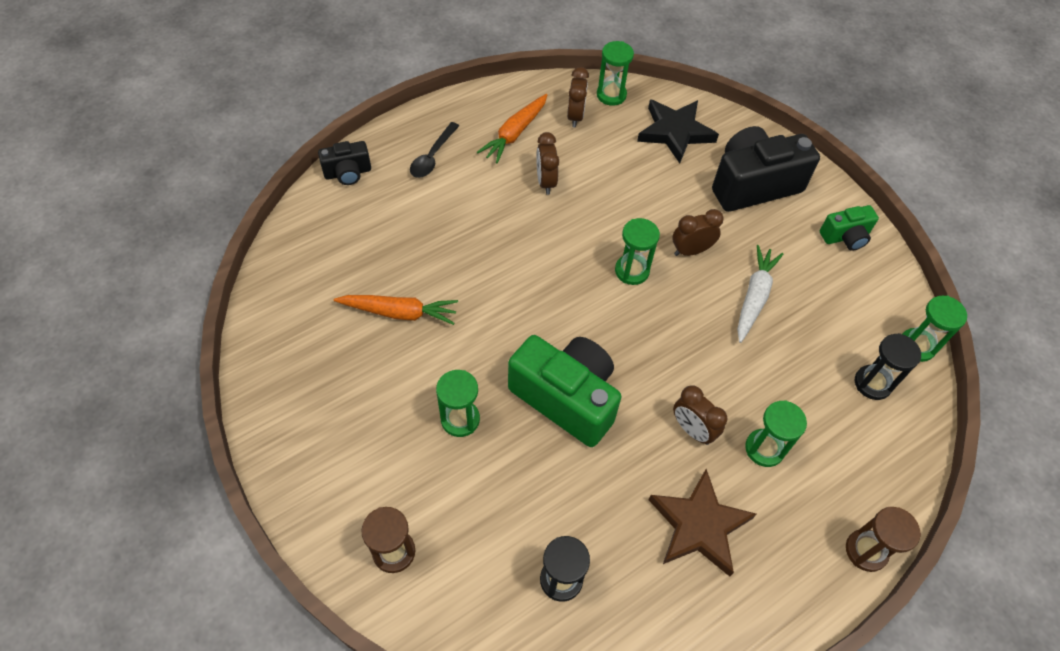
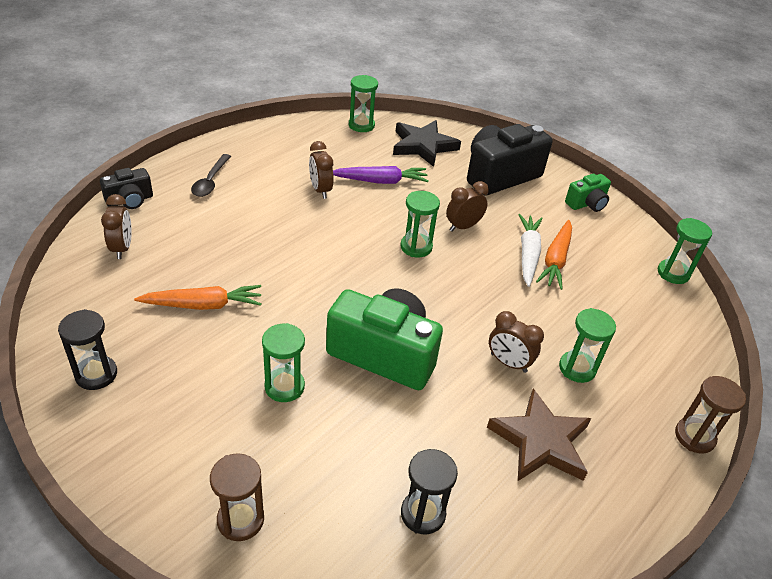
camera: 15 degrees left, 15 degrees down
orange carrot [477,94,547,163] -> orange carrot moved to [536,220,572,290]
brown clock [567,67,589,128] -> brown clock moved to [101,194,132,259]
black hourglass [855,333,921,400] -> black hourglass moved to [58,309,117,390]
none -> purple carrot [333,166,429,184]

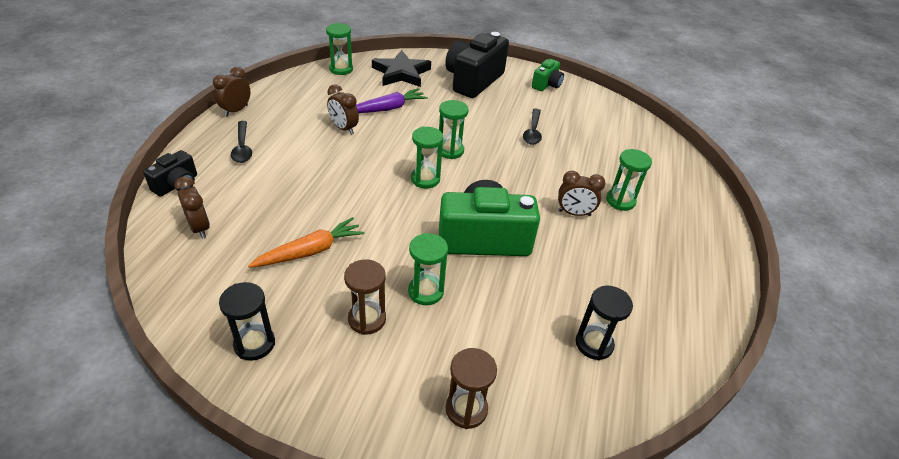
camera: 25 degrees left, 0 degrees up
brown clock [446,181,489,232] -> brown clock moved to [213,67,250,116]
brown star [487,389,591,481] -> none
white carrot [518,214,543,287] -> black spoon [523,108,542,145]
orange carrot [536,220,572,290] -> none
green hourglass [658,218,712,284] -> green hourglass moved to [411,127,443,188]
brown hourglass [675,376,746,453] -> brown hourglass moved to [344,259,386,335]

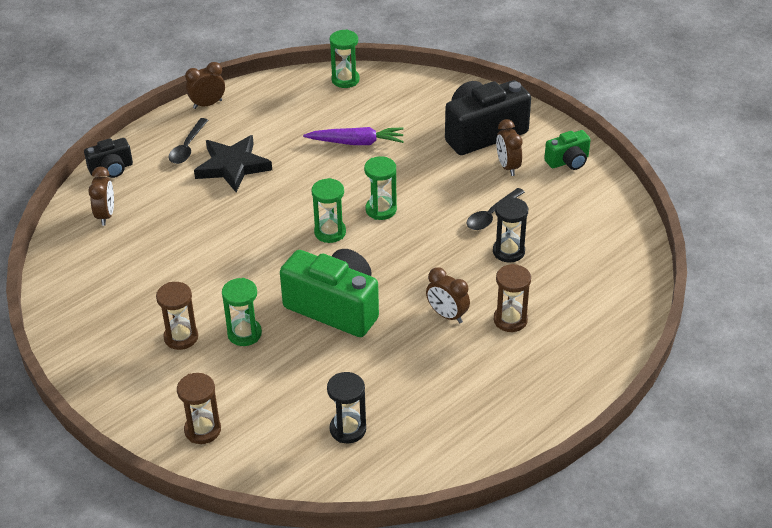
camera: 35 degrees right, 0 degrees up
black hourglass [219,282,275,361] -> black hourglass moved to [493,197,528,263]
orange carrot [248,217,365,268] -> none
brown clock [327,84,359,135] -> brown clock moved to [496,119,523,176]
black star [372,50,431,87] -> black star moved to [194,135,272,192]
green hourglass [606,149,652,211] -> brown hourglass [494,264,531,332]

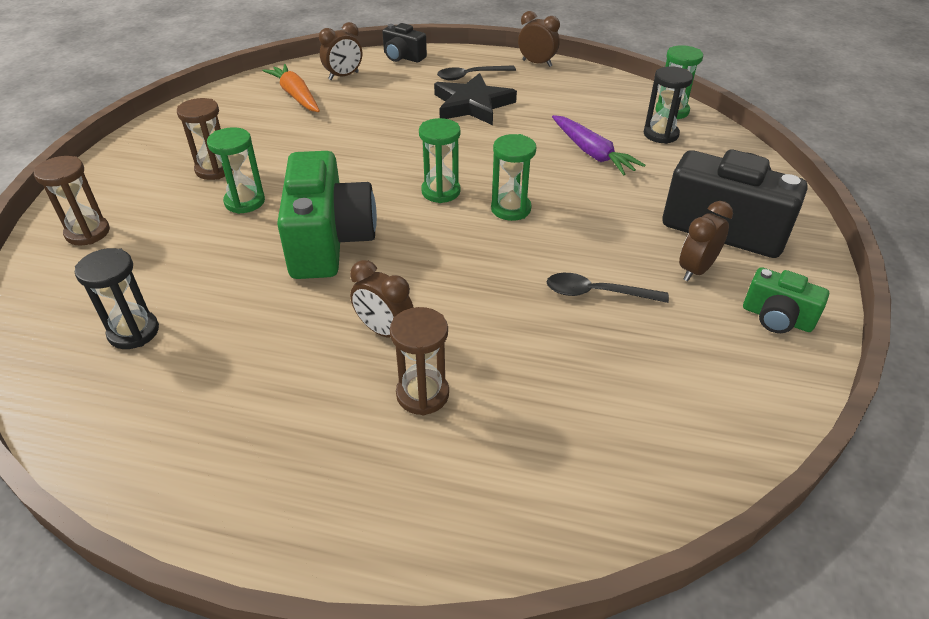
camera: 55 degrees right, 0 degrees up
brown clock [426,267,470,323] -> brown clock turned 60 degrees counterclockwise [350,260,414,338]
black hourglass [493,197,528,263] -> black hourglass moved to [644,66,693,144]
none -> orange carrot [263,64,320,112]

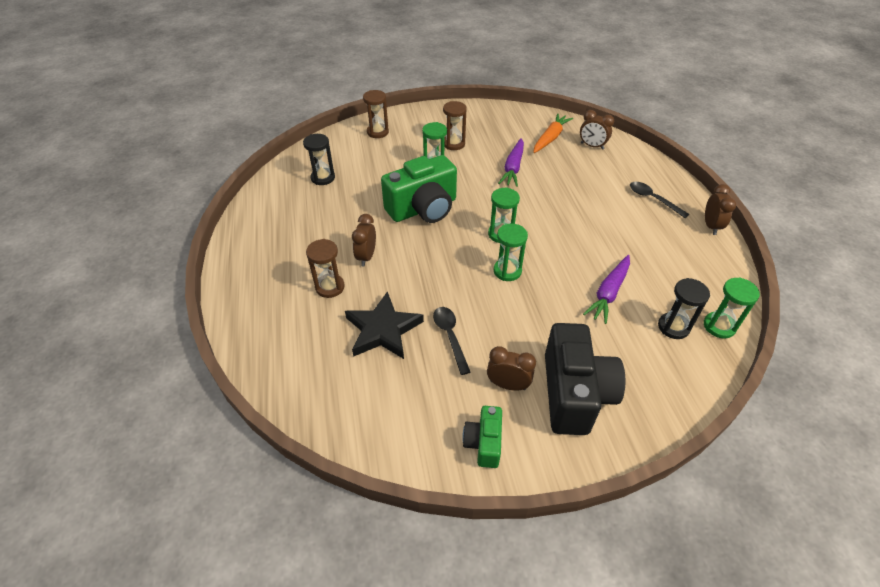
camera: 65 degrees right, 5 degrees up
black camera [382,23,427,62] -> none
black star [434,73,517,125] -> black star moved to [345,291,424,359]
none -> purple carrot [498,138,524,187]

